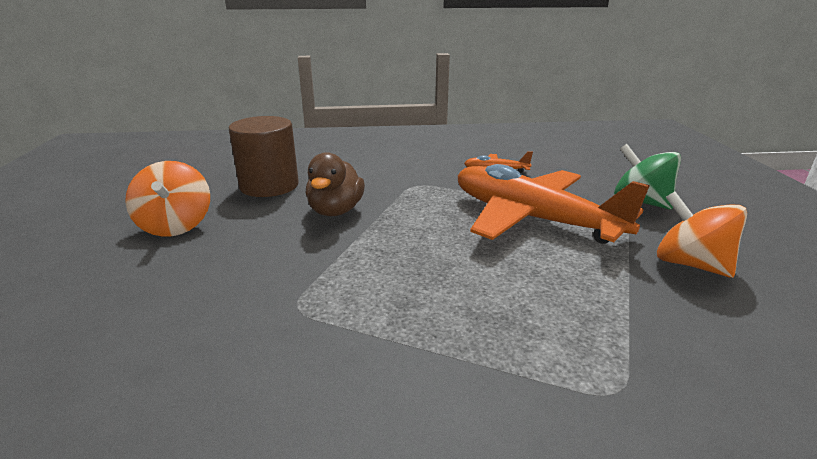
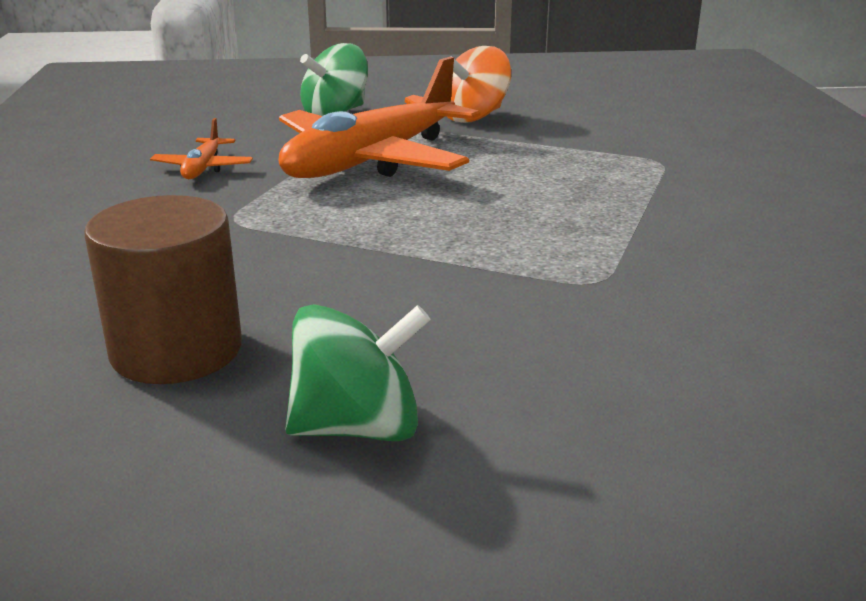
camera: 90 degrees left, 0 degrees up
orange spinning top [125,161,210,237] -> green spinning top [285,304,431,441]
brown duck [306,152,365,216] -> none

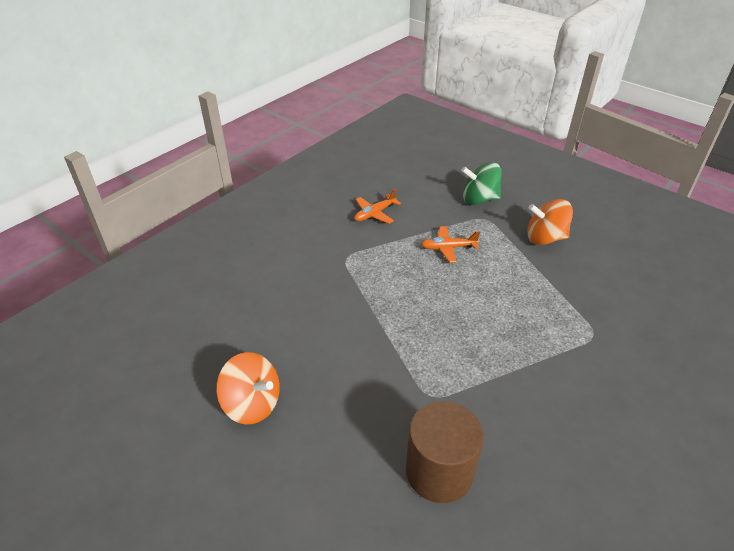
camera: 45 degrees right, 15 degrees up
brown cylinder [84,195,242,384] -> brown cylinder moved to [406,401,484,503]
orange plane [279,57,480,178] -> orange plane [421,226,480,263], size x0.43
green spinning top [285,304,431,441] -> orange spinning top [216,352,280,424]

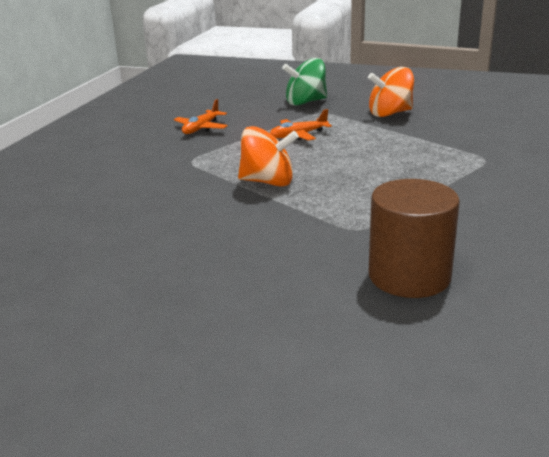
camera: 20 degrees left, 15 degrees down
orange spinning top [216,352,280,424] -> orange spinning top moved to [238,126,299,187]

